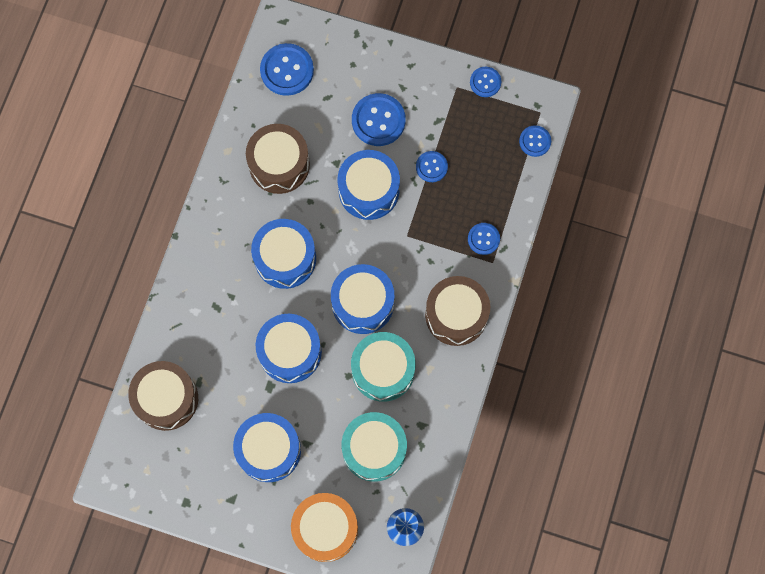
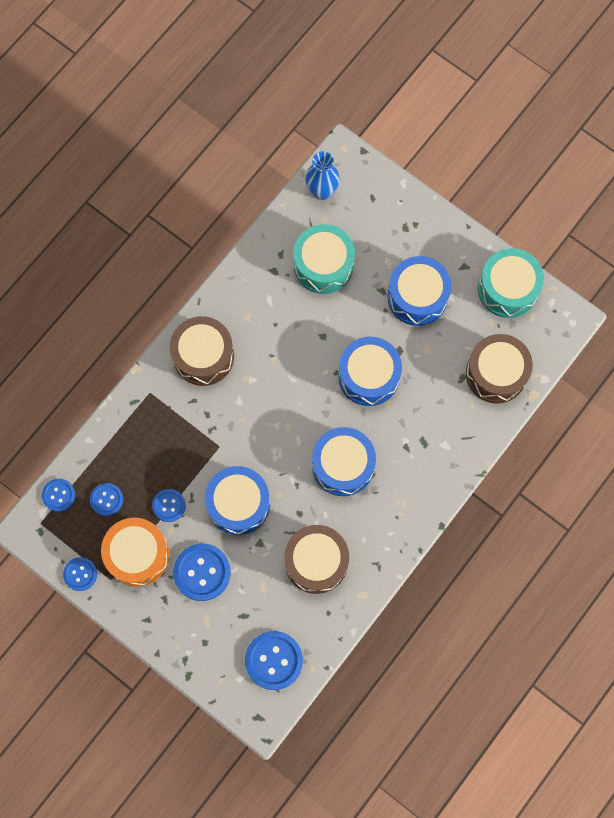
camera: 160 degrees left, 0 degrees up
orange drum [291,493,358,562] -> orange drum moved to [101,518,170,587]
blue drum [331,264,394,334] -> none
turquoise drum [351,332,416,402] -> turquoise drum moved to [478,248,544,318]
blue button [468,223,500,255] -> blue button moved to [90,483,123,516]

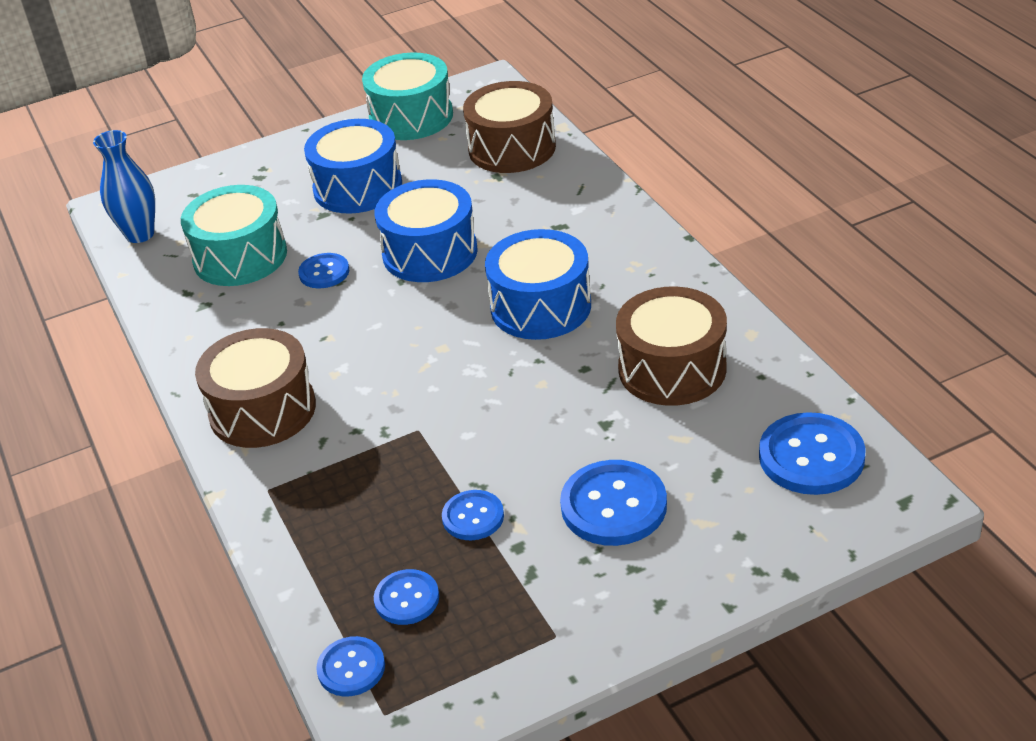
camera: 60 degrees left, 35 degrees down
blue button [63,557,97,591] -> blue button moved to [298,253,349,288]
orange drum [101,518,170,587] -> none
blue drum [205,466,270,535] -> none

